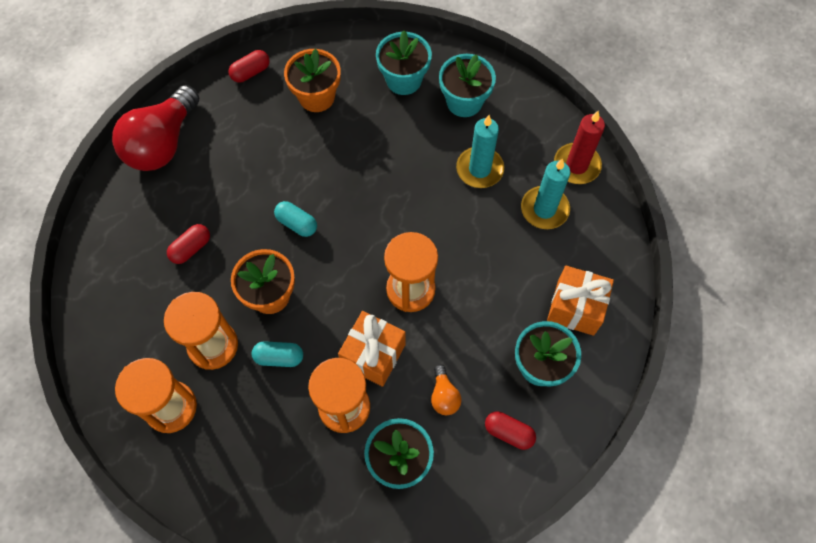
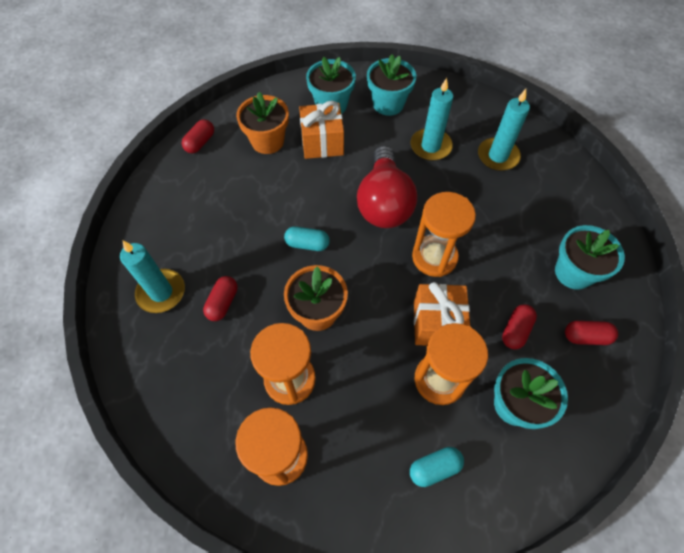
camera: 25 degrees left, 5 degrees down
red light bulb [112,85,199,171] -> red light bulb moved to [357,146,417,228]
turquoise capsule [252,341,303,367] -> turquoise capsule moved to [410,447,464,487]
orange light bulb [431,364,462,415] -> red capsule [502,304,537,349]
orange gift [547,266,614,336] -> orange gift moved to [299,101,344,159]
red candle [554,111,605,184] -> none
none -> turquoise candle [120,241,185,313]

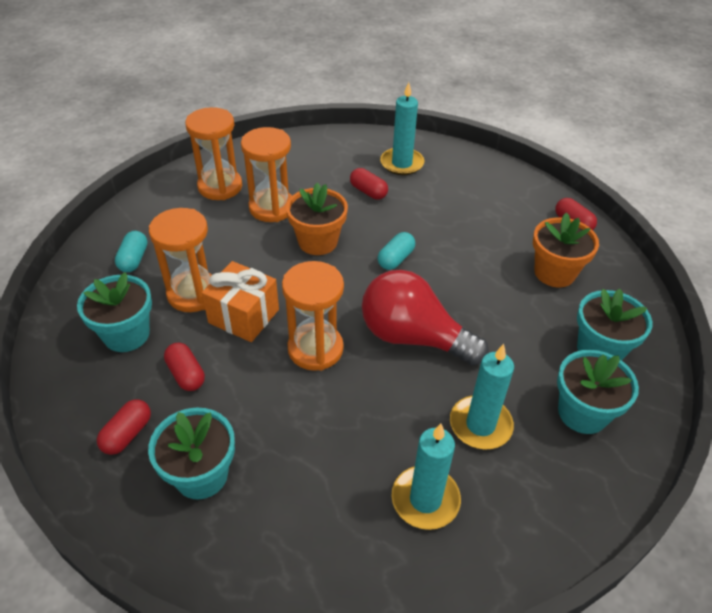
camera: 115 degrees right, 15 degrees down
orange gift [299,101,344,159] -> none

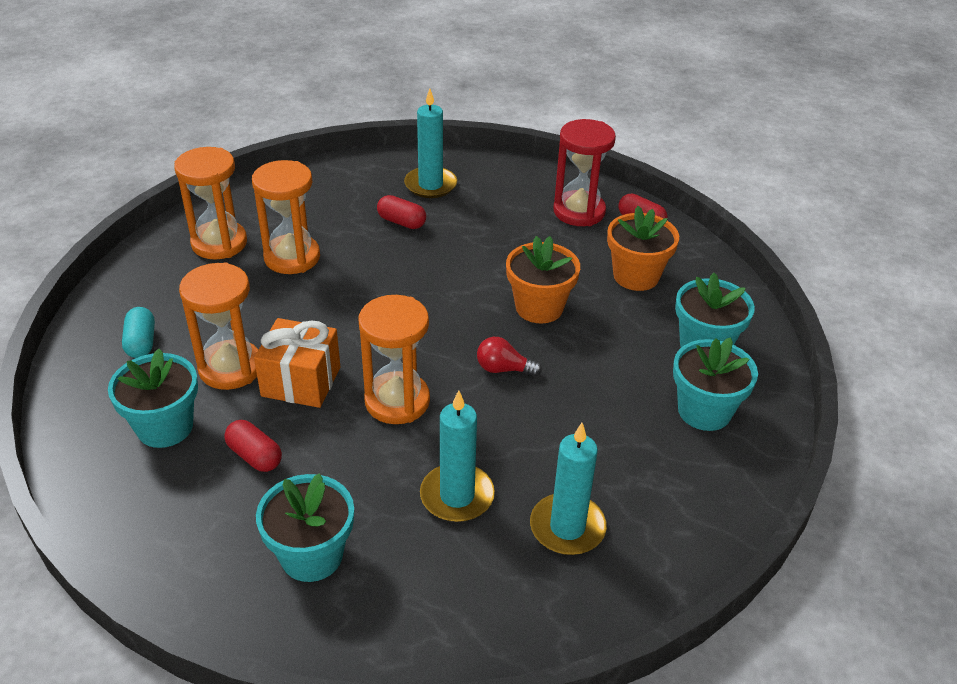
camera: 15 degrees left, 5 degrees down
red capsule [97,399,151,455] -> none
orange flower pot [286,183,348,255] -> orange flower pot moved to [506,236,580,324]
red light bulb [362,270,489,366] -> red light bulb [477,337,542,376], size x0.44
turquoise capsule [378,232,415,270] -> none
turquoise candle [450,344,514,449] -> turquoise candle moved to [420,390,495,522]
none -> red hourglass [553,119,616,226]

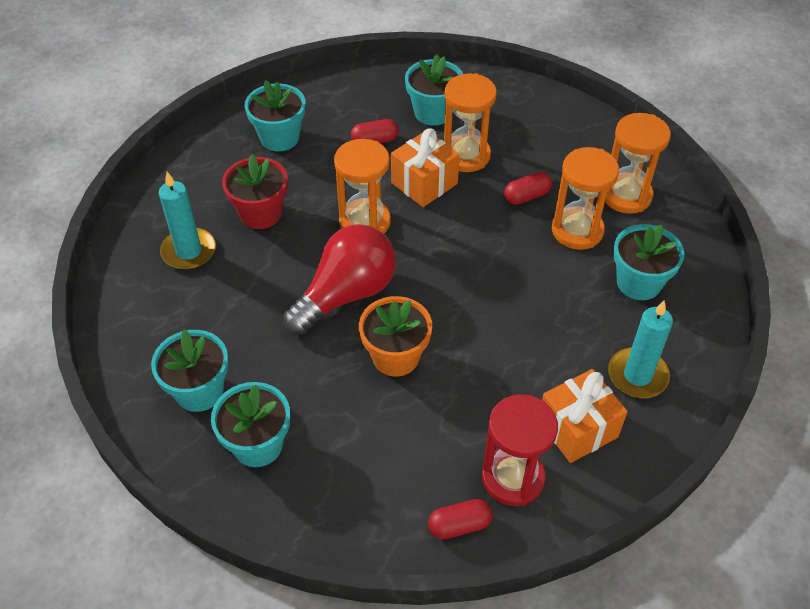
camera: 125 degrees right, 10 degrees up
turquoise capsule [122,307,155,358] -> none
red capsule [377,195,426,229] -> red capsule moved to [504,172,552,205]
turquoise candle [420,390,495,522] -> red flower pot [222,154,288,229]
red light bulb [477,337,542,376] -> red light bulb [283,224,396,335], size x2.30
orange flower pot [607,206,679,291] -> none
none -> orange gift [542,369,628,463]
none -> turquoise flower pot [613,224,684,300]

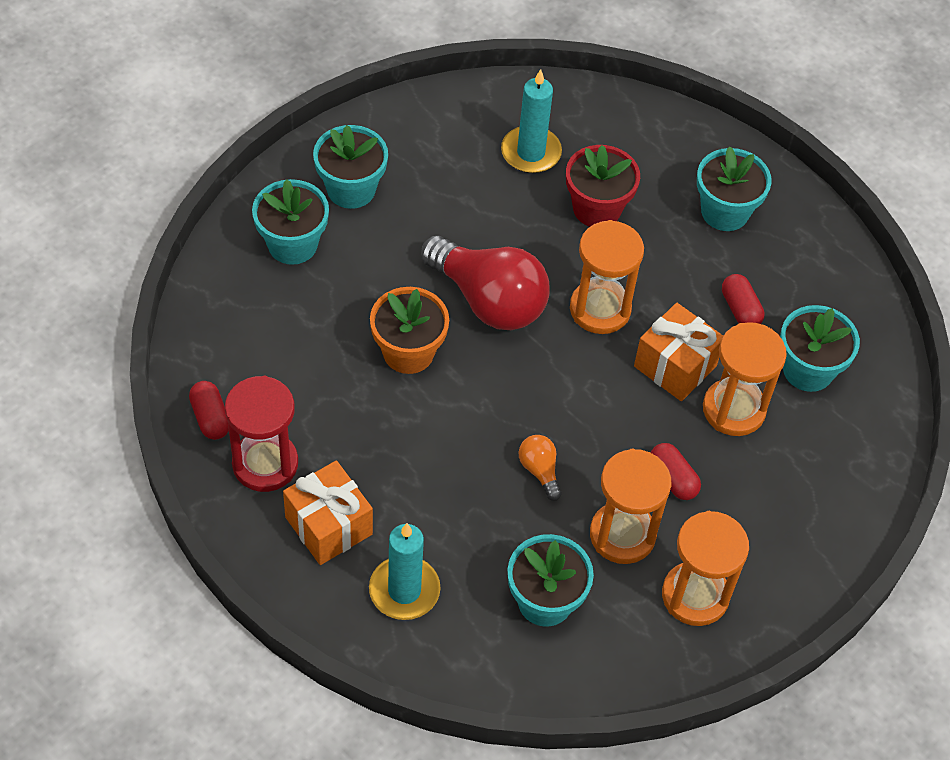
camera: 80 degrees right, 5 degrees up
none -> orange light bulb [518,435,562,501]

